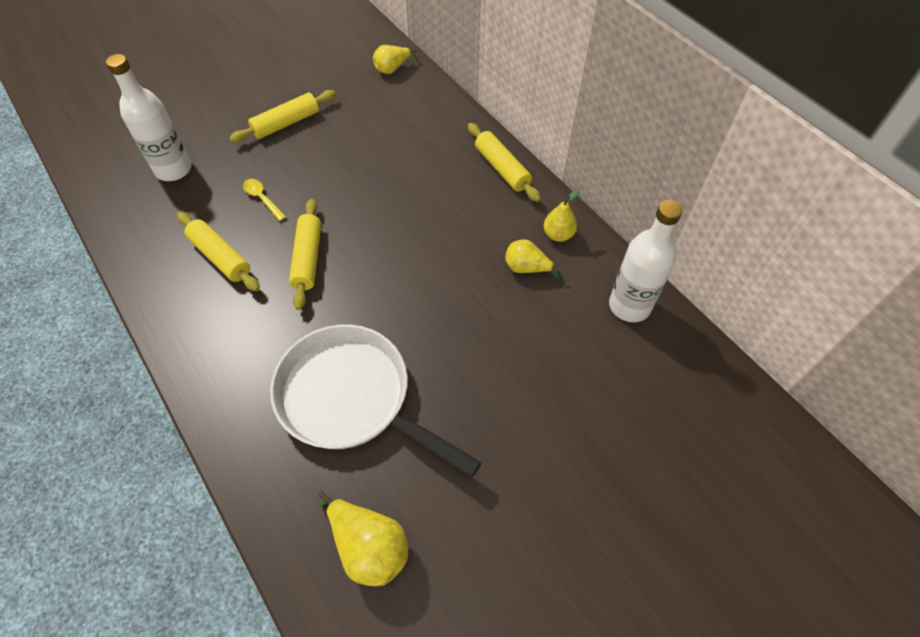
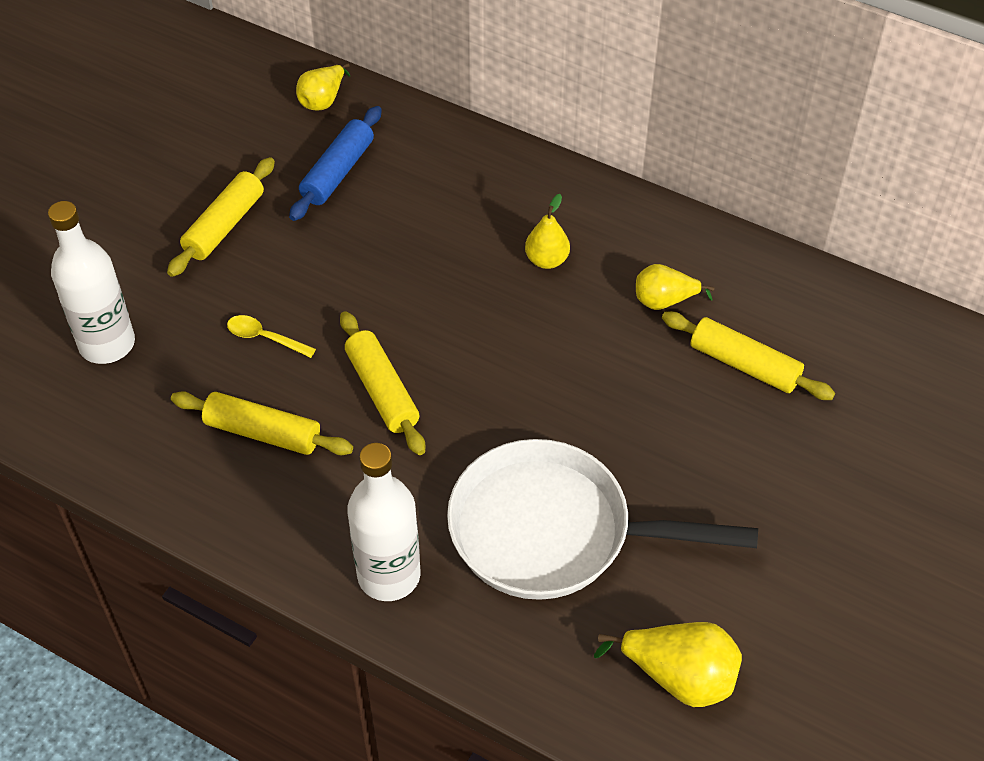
camera: 25 degrees left, 5 degrees down
yellow rolling pin [468,123,541,202] -> yellow rolling pin moved to [662,311,835,400]
yellow pear [544,189,580,242] -> yellow pear moved to [525,194,570,269]
white bottle [609,200,683,322] -> white bottle moved to [347,443,420,601]
none -> blue rolling pin [289,106,382,221]

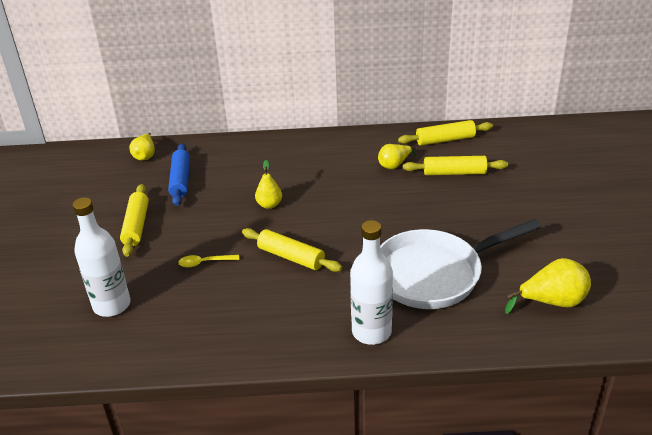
camera: 30 degrees left, 15 degrees down
yellow rolling pin [171,391,353,455] -> yellow rolling pin moved to [398,120,493,146]
yellow pear [525,194,570,269] -> yellow pear moved to [255,160,282,209]

